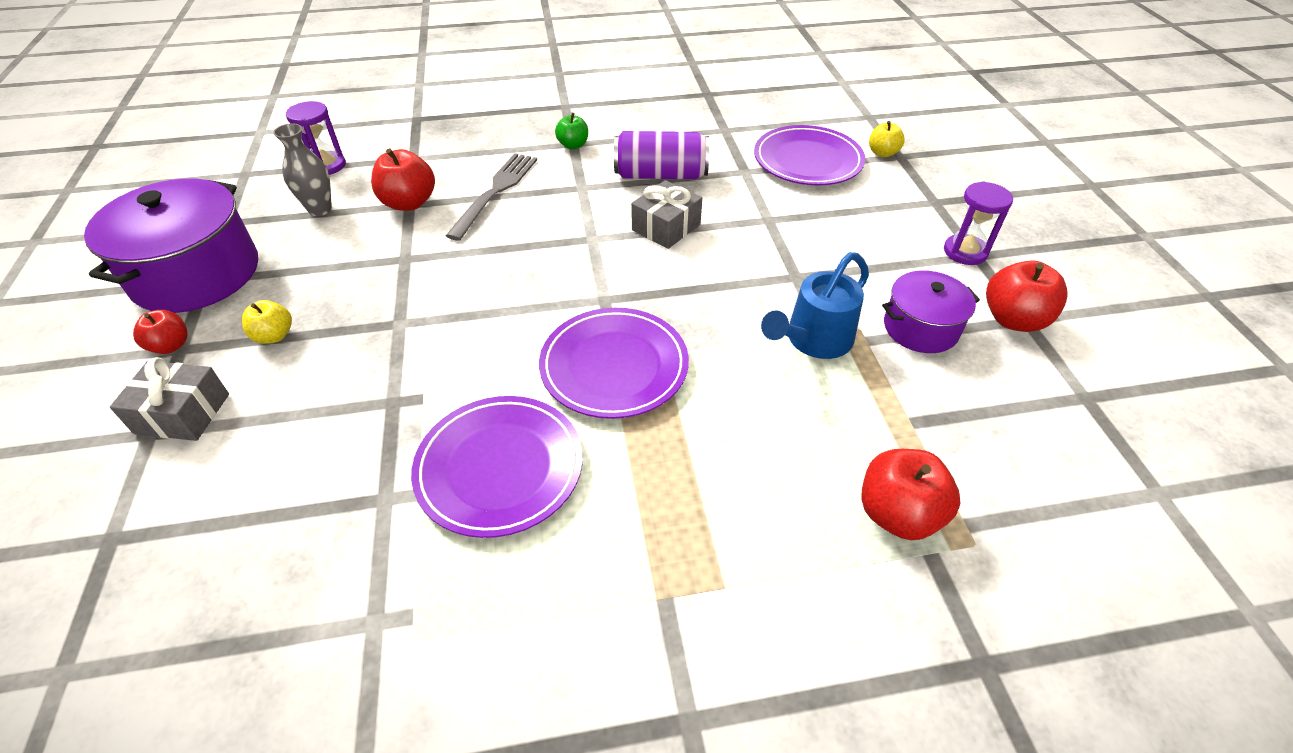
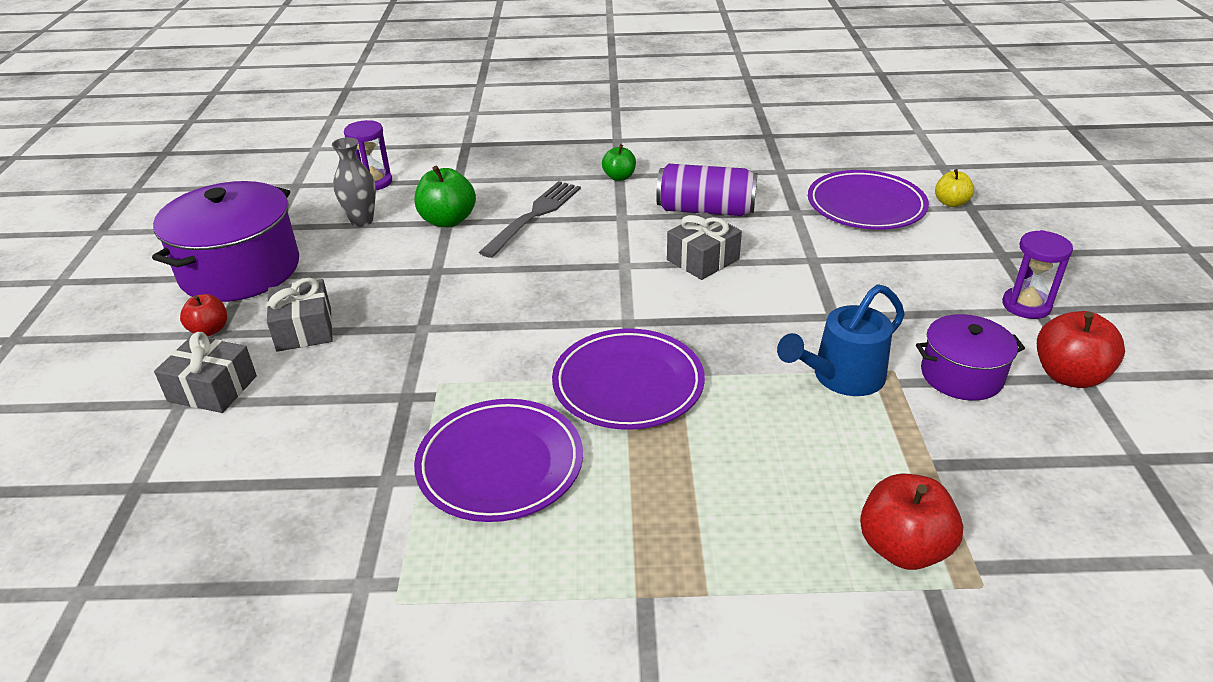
camera: 10 degrees right, 10 degrees down
yellow apple [242,300,292,344] -> grey gift [267,278,333,352]
red apple [371,148,435,211] -> green apple [415,166,476,227]

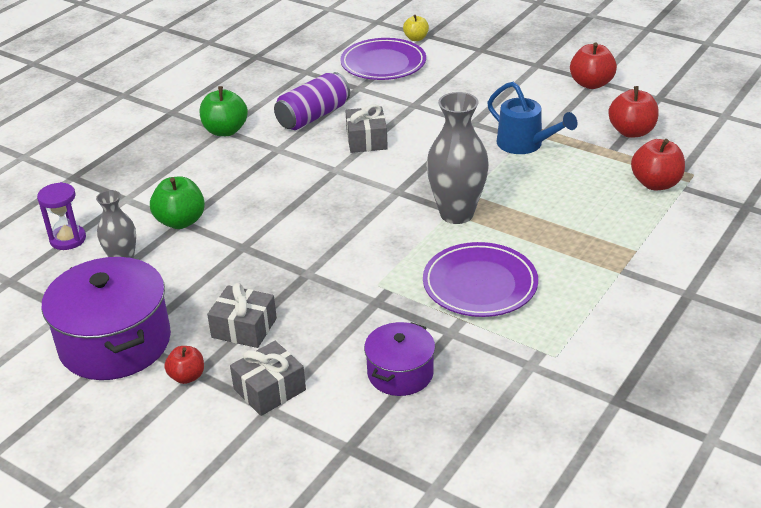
camera: 55 degrees left, 0 degrees up
grey fork [479,181,581,258] -> none
purple plate [552,328,705,430] -> grey vase [426,92,489,224]
green apple [602,144,636,181] -> green apple [200,86,248,136], size x1.64
blue watering can [777,284,905,396] -> blue watering can turned 45 degrees counterclockwise [487,82,577,154]
purple pot [916,314,1025,401] -> purple pot moved to [364,322,435,396]
purple hourglass [1002,230,1073,319] -> none
none -> red apple [608,86,659,138]

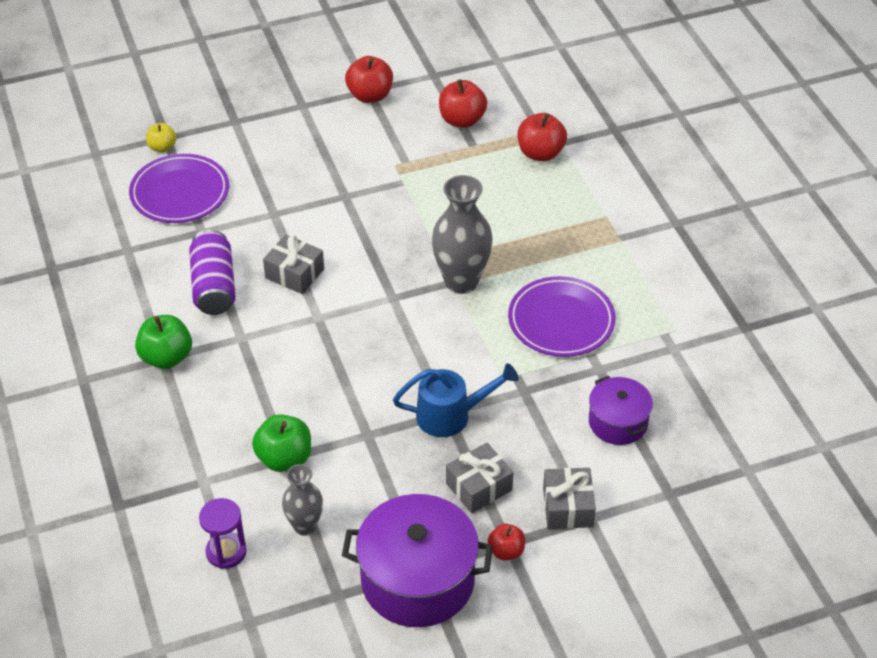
camera: 55 degrees left, 10 degrees up
blue watering can [487,82,577,154] -> blue watering can moved to [393,363,519,437]

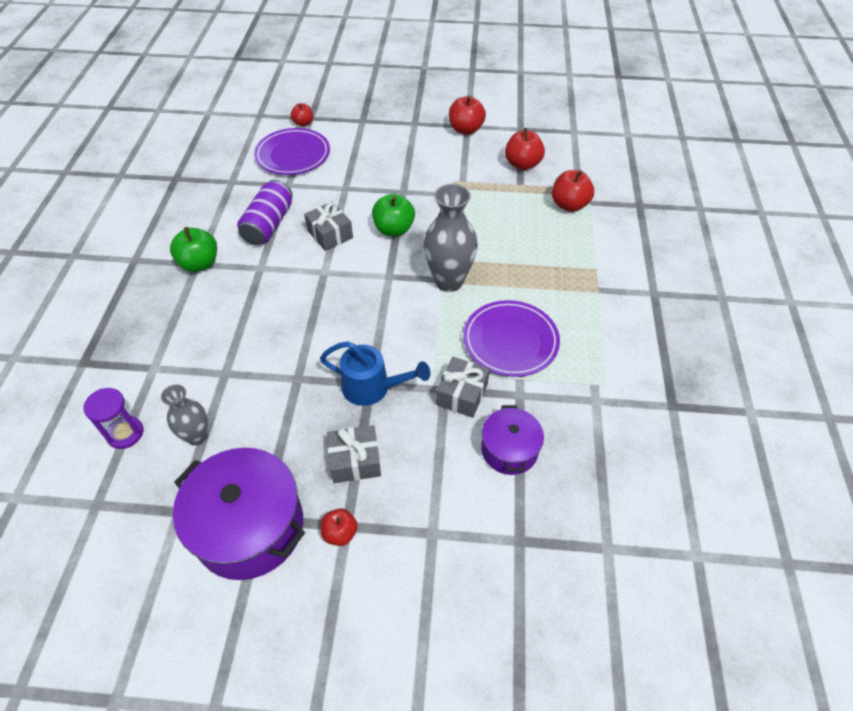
camera: 25 degrees right, 5 degrees up
yellow apple [146,123,177,152] -> red apple [291,103,313,127]
green apple [252,414,311,472] -> green apple moved to [372,194,415,236]
grey gift [543,468,596,529] -> grey gift moved to [436,357,490,418]

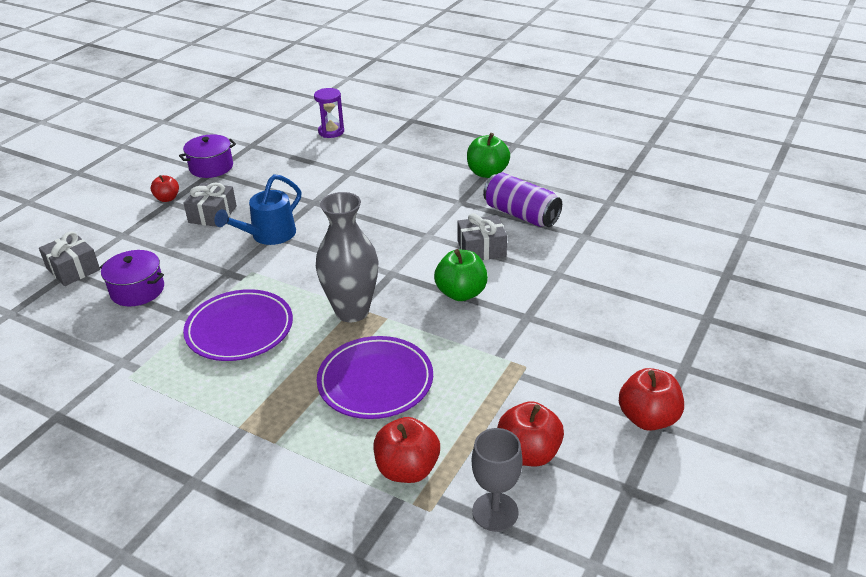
camera: 115 degrees right, 15 degrees down
grey vase [161,384,208,446] -> none
purple pot [173,448,305,580] -> purple pot [179,134,236,178], size x0.57
purple plate [254,128,330,175] -> purple plate moved to [317,336,433,419]
red apple [291,103,313,127] -> none
grey gift [436,357,490,418] -> grey gift moved to [39,231,100,286]
none -> grey goblet [472,428,523,532]

